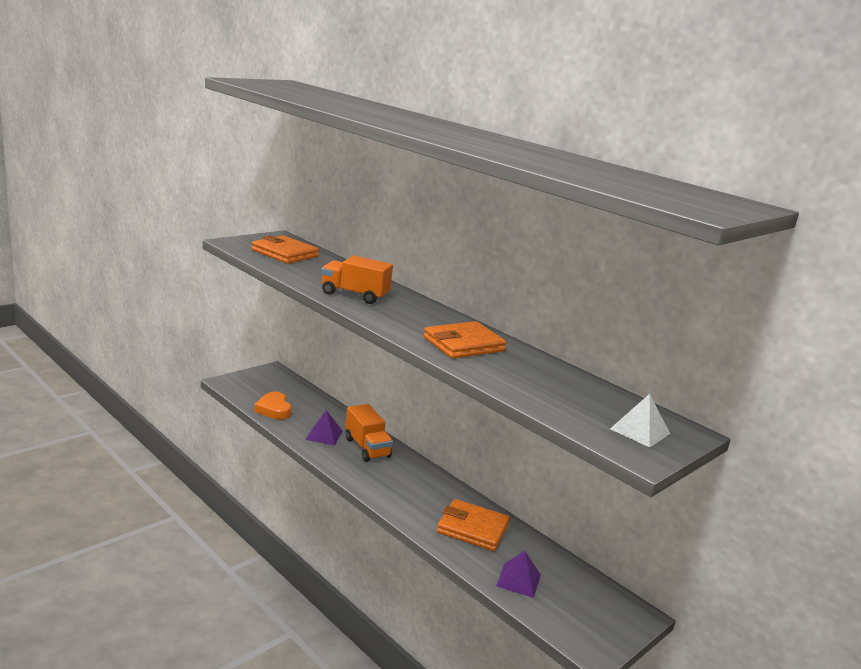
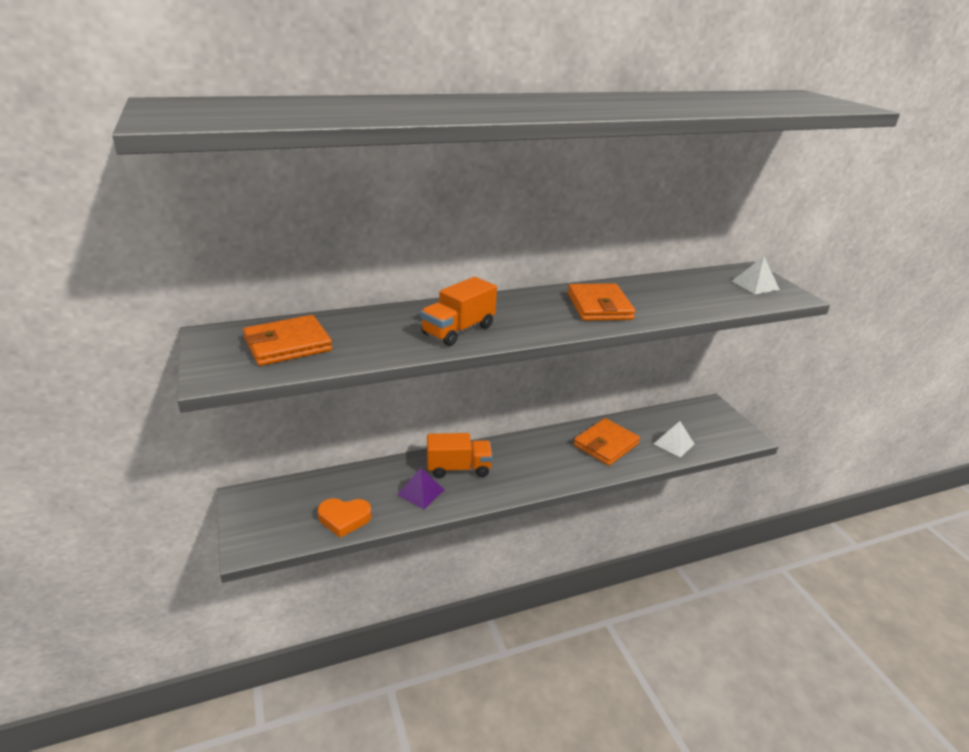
camera: 65 degrees left, 10 degrees up
purple pyramid [496,551,541,598] -> white pyramid [654,421,694,458]

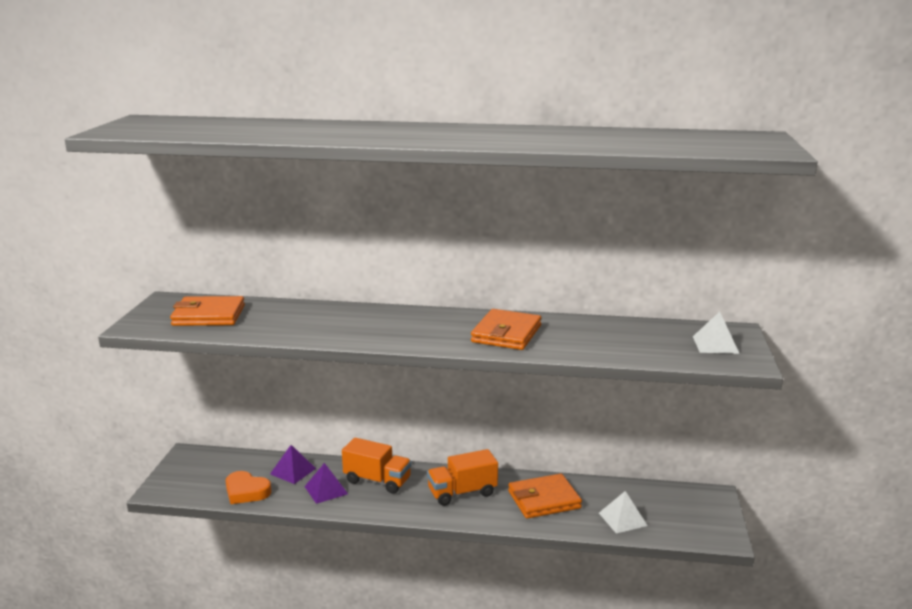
camera: 30 degrees right, 10 degrees down
orange truck [421,277,497,346] -> orange truck moved to [427,449,498,506]
none -> purple pyramid [270,445,316,484]

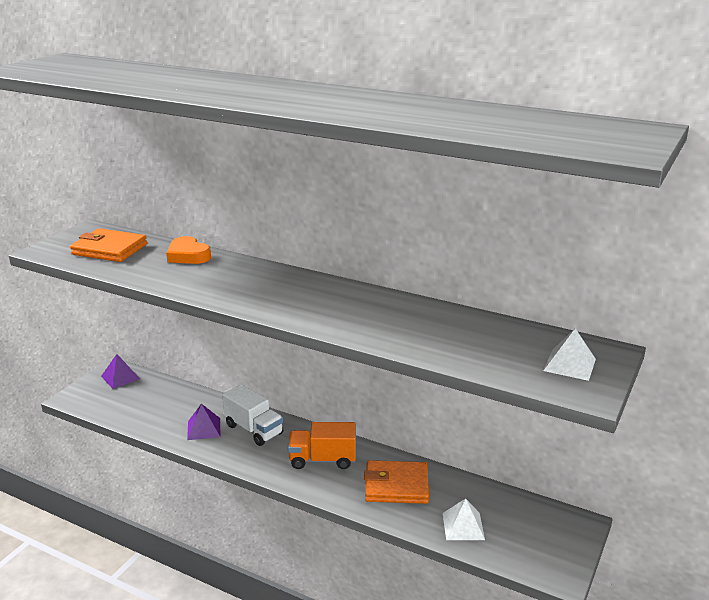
camera: 20 degrees right, 5 degrees up
orange heart [226,471,271,504] -> orange heart moved to [166,236,211,264]
purple pyramid [270,445,316,484] -> purple pyramid moved to [101,354,140,389]
orange truck [342,437,412,494] -> white truck [222,384,283,446]
orange wallet [471,309,541,350] -> none

